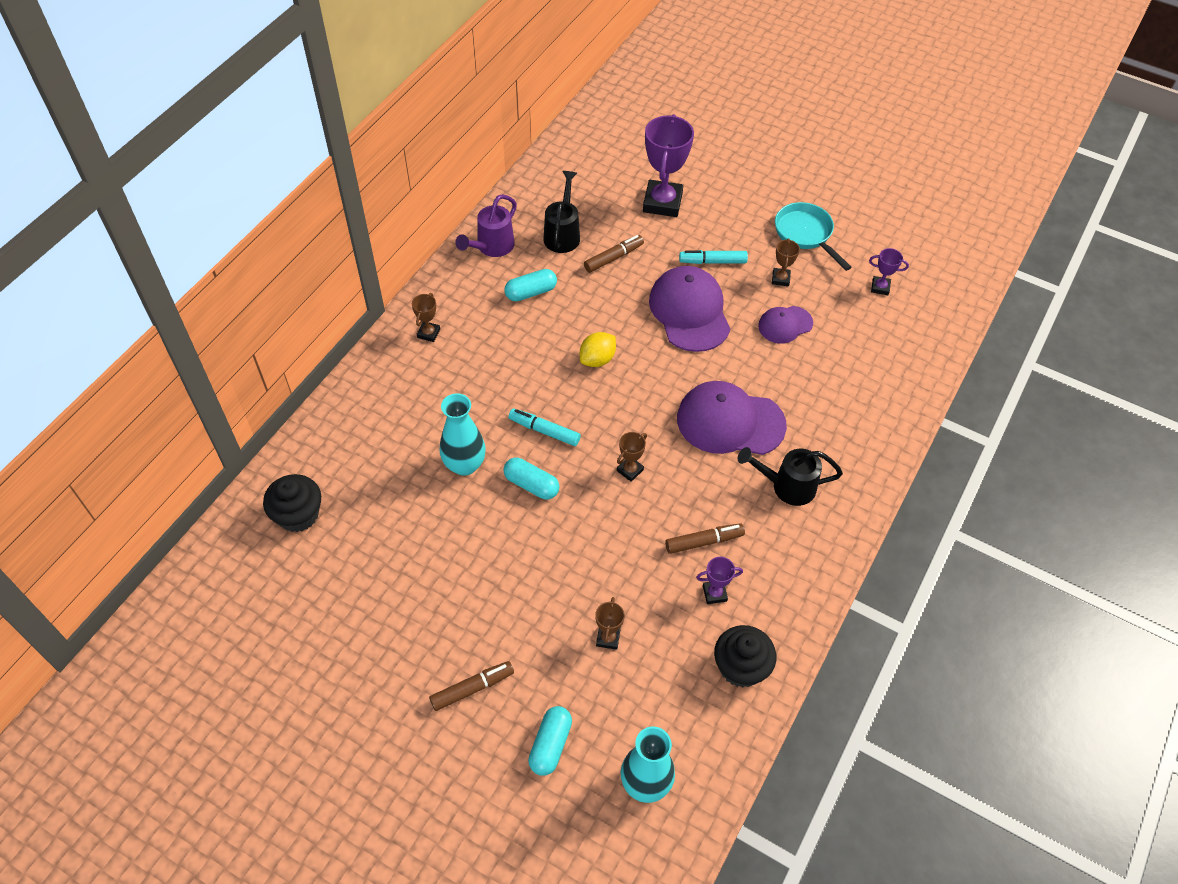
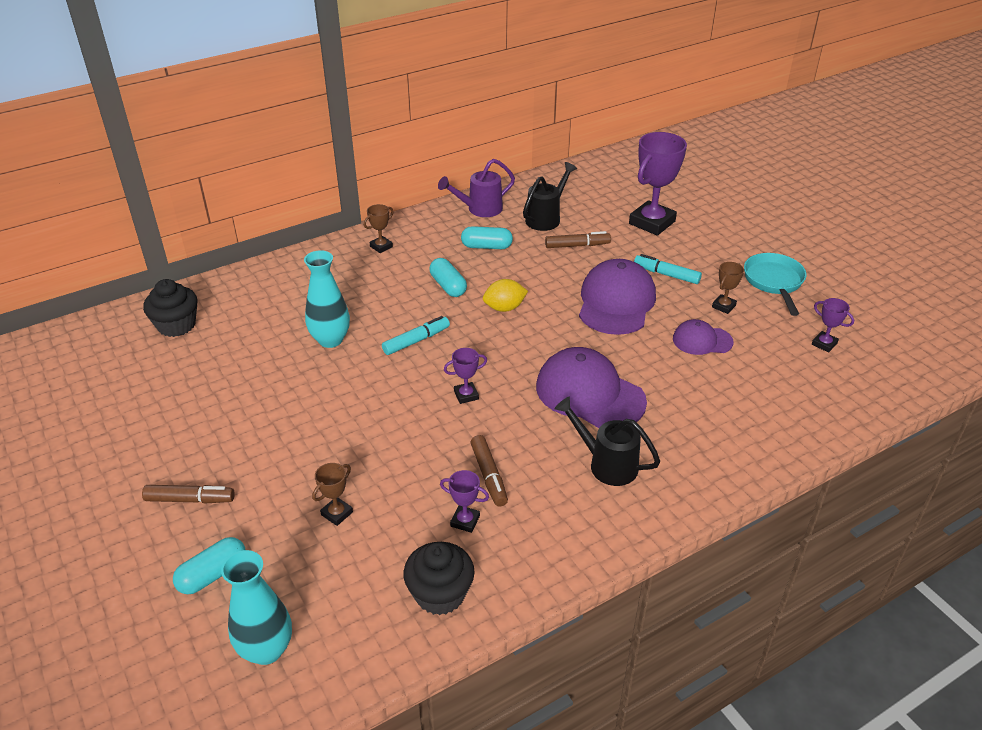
camera: 30 degrees right, 15 degrees down
turquoise capsule [503,458,559,500] -> turquoise capsule moved to [430,258,467,297]
turquoise marker [509,408,581,446] -> turquoise marker turned 90 degrees clockwise [382,316,450,355]
brown trophy [617,432,647,482] -> purple trophy [444,348,487,404]
brown marker [665,523,745,554] -> brown marker turned 60 degrees clockwise [471,435,508,507]

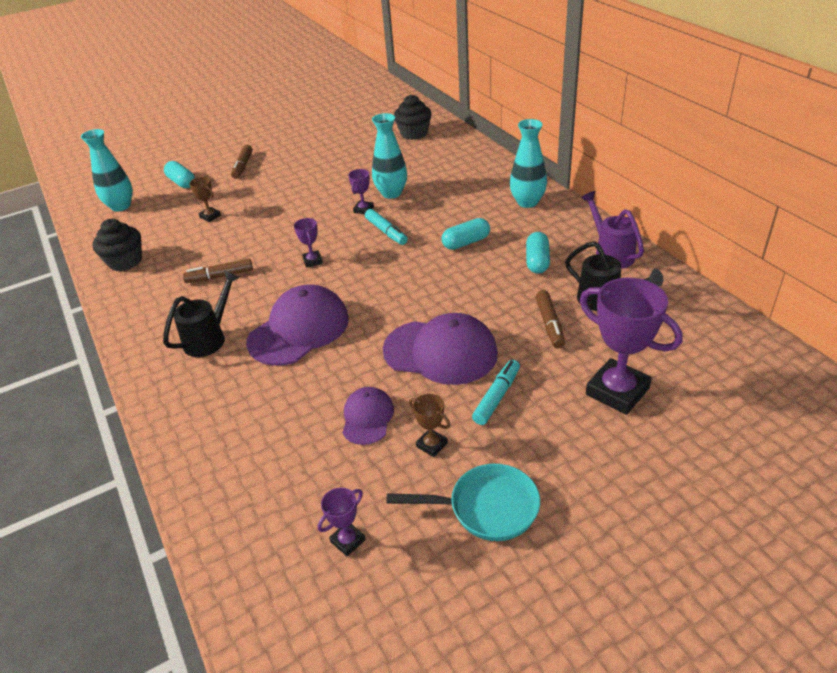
camera: 95 degrees right, 0 degrees up
brown trophy [364,204,394,253] -> turquoise vase [510,119,547,208]
purple trophy [440,470,489,533] -> purple trophy moved to [348,169,374,214]
yellow lemon [483,279,528,312] -> none

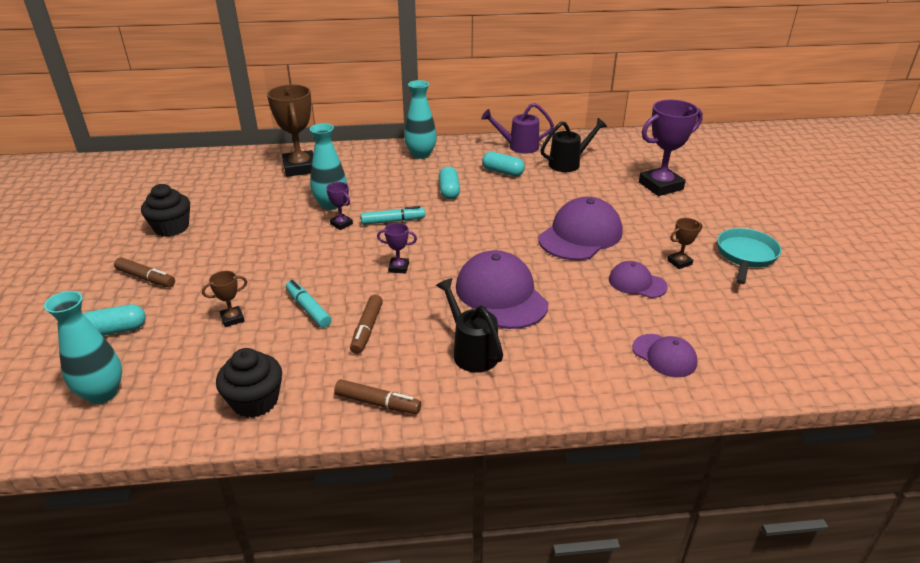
camera: 70 degrees left, 5 degrees down
purple trophy [318,487,366,556] -> none
black cupcake [394,95,432,140] -> black cupcake moved to [141,184,190,237]
turquoise marker [472,360,520,425] -> turquoise marker moved to [286,280,332,328]
brown marker [536,290,565,349] -> brown marker moved to [334,379,421,414]
none -> brown trophy [267,85,313,177]
none -> purple cap [632,334,698,377]

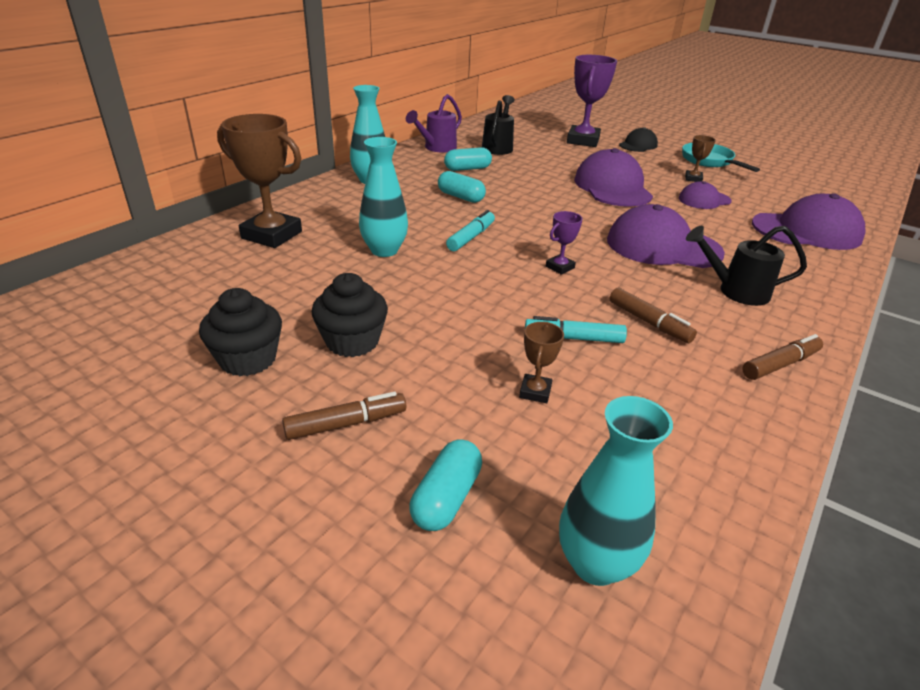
camera: 50 degrees left, 0 degrees up
black cupcake [216,348,282,418] -> black cupcake moved to [311,273,388,357]
purple trophy [326,182,353,230] -> none
purple cap [632,334,698,377] -> purple cap [752,193,866,250], size x1.81
none -> black cap [619,127,658,152]

